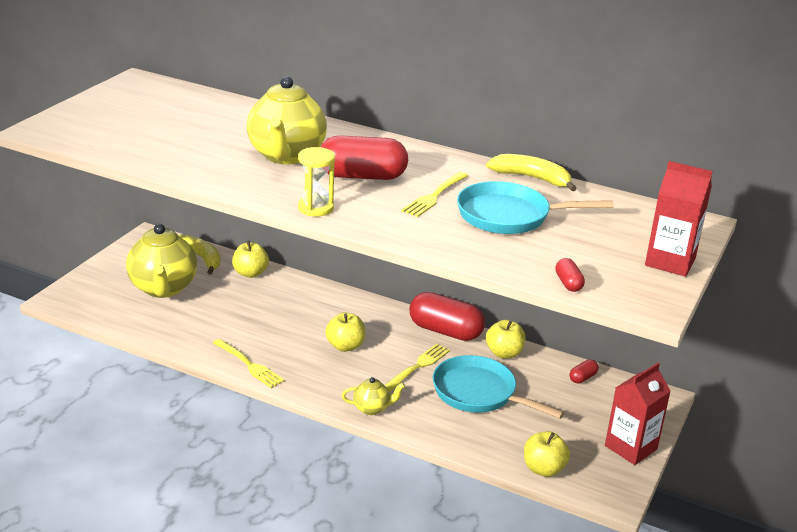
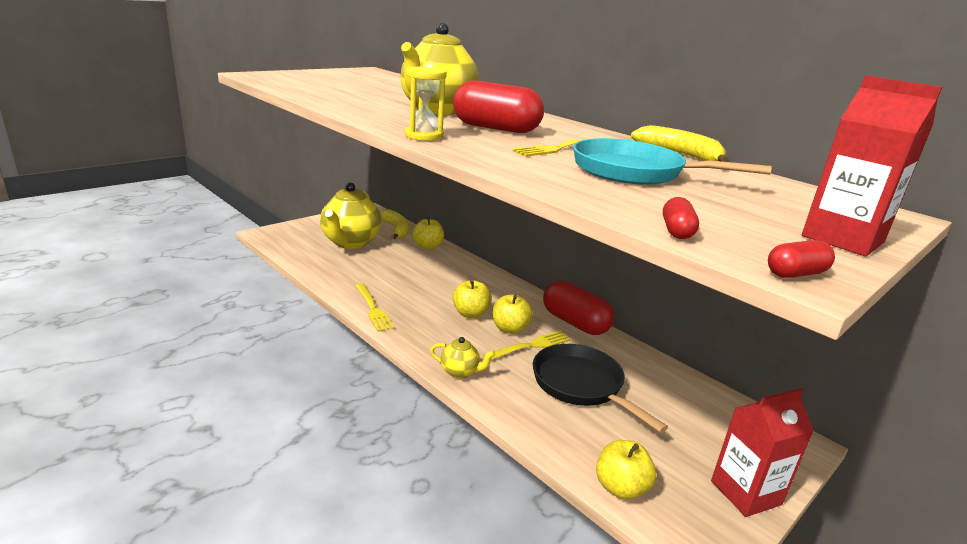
camera: 20 degrees right, 5 degrees down
turquoise pan [433,355,565,419] -> black pan [533,344,668,433]
yellow apple [486,320,525,359] -> yellow apple moved to [492,294,533,334]
red capsule [569,359,599,383] -> red capsule moved to [768,240,835,278]

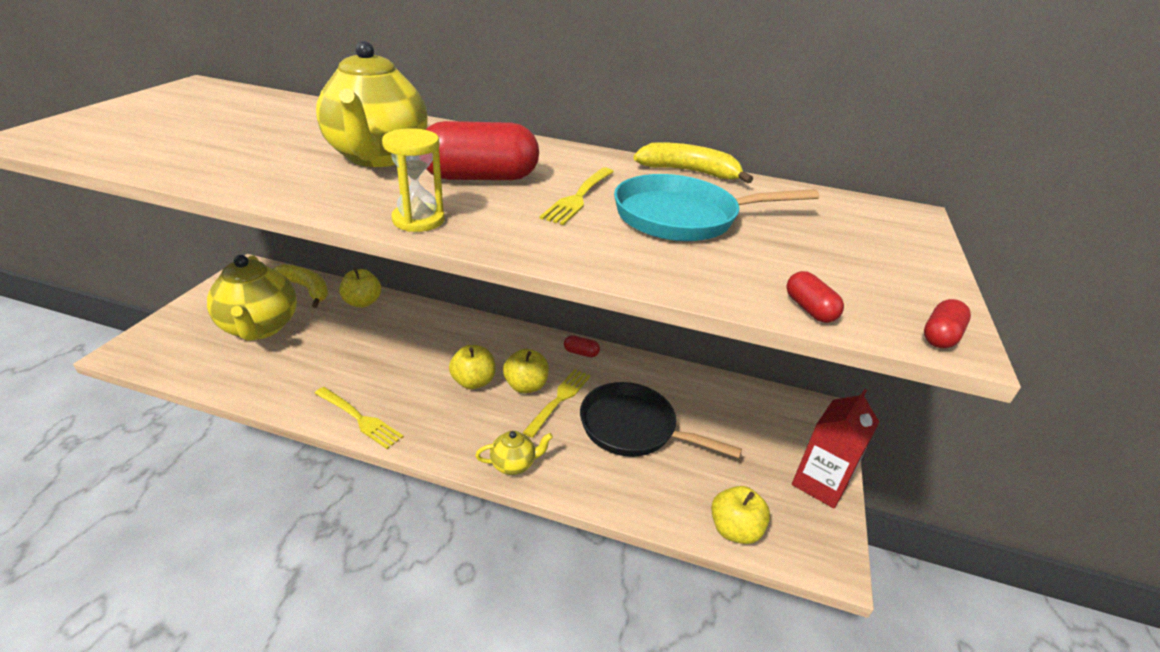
camera: 30 degrees left, 10 degrees up
red capsule [543,280,615,335] -> red capsule [564,335,600,357], size x0.43
red carton [802,75,942,256] -> none

